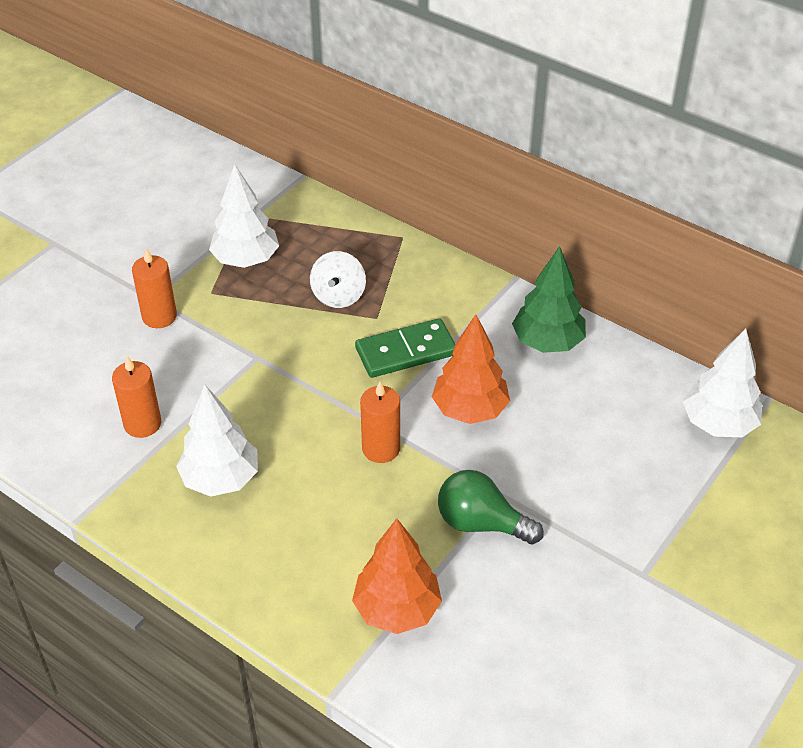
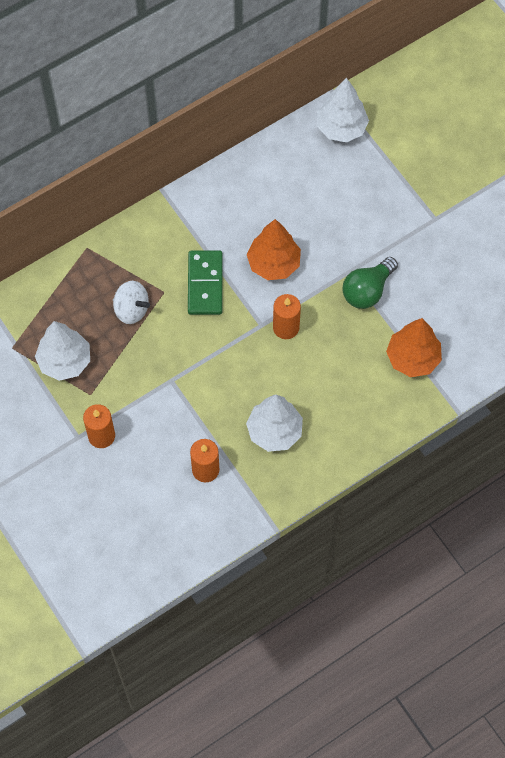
camera: 70 degrees left, 20 degrees up
green tree [512,246,586,353] -> none

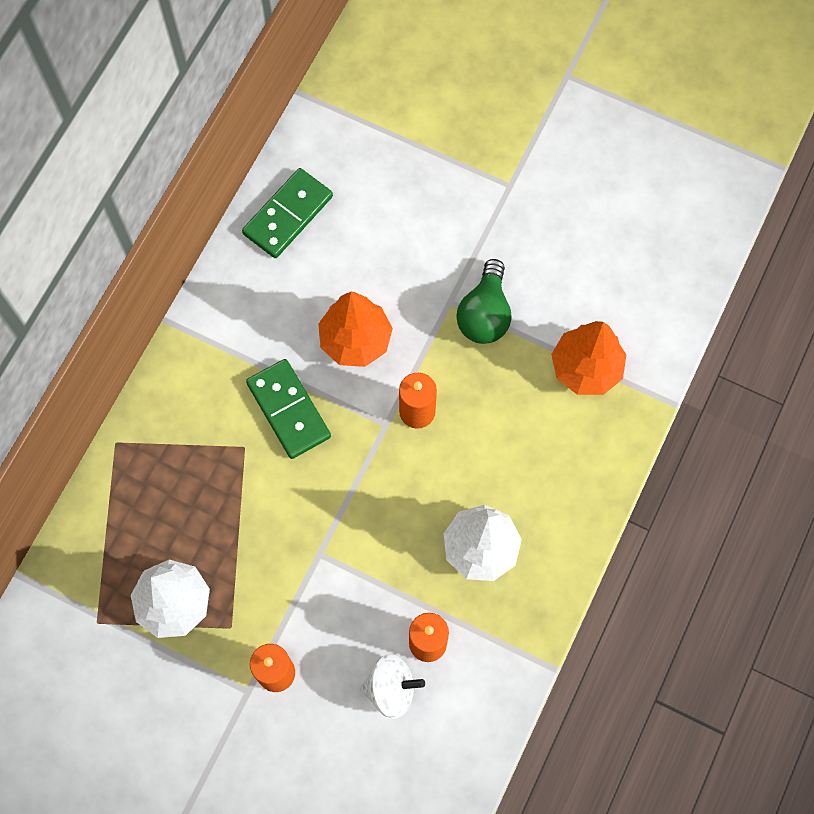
camera: 30 degrees left, 5 degrees up
white spinning top [113,281,150,324] -> white spinning top moved to [360,654,425,719]
white tree [317,78,369,142] -> none
none -> green domino [242,168,333,258]

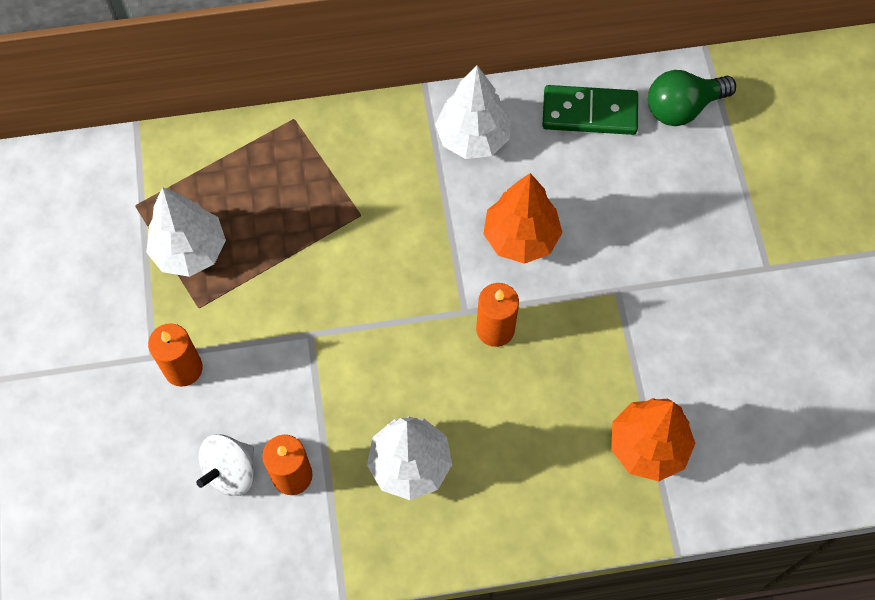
camera: 55 degrees right, 5 degrees down
green domino [246,359,331,459] -> none
white spinning top [360,654,425,719] -> white spinning top turned 75 degrees clockwise [196,434,254,496]
green light bulb [457,259,511,344] -> green light bulb moved to [648,70,736,126]
none -> white tree [435,65,511,159]

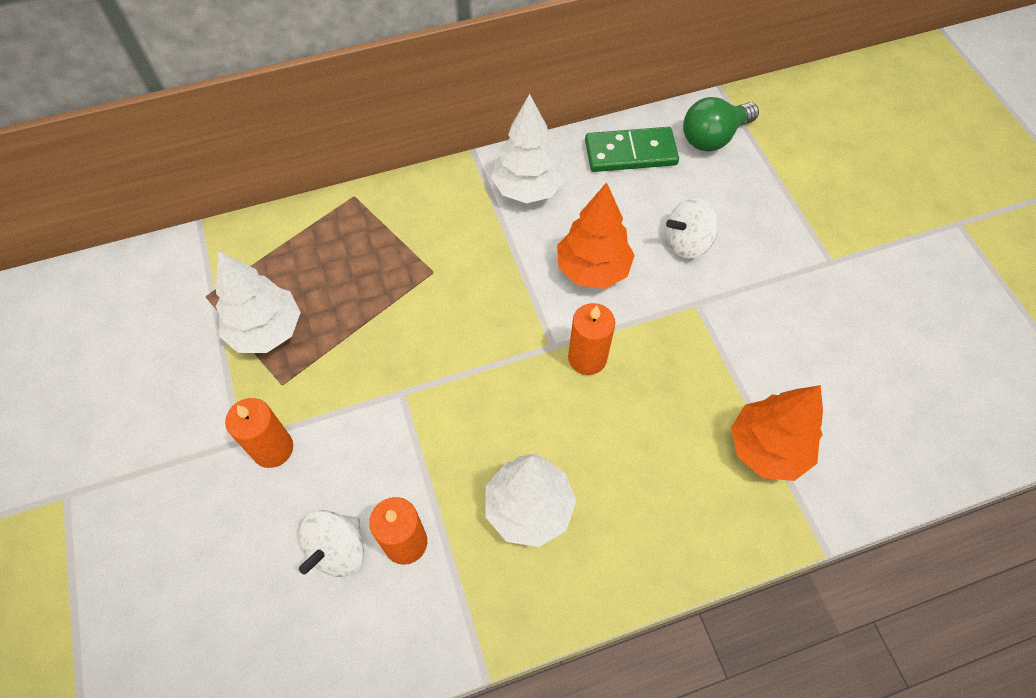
camera: 10 degrees left, 5 degrees down
none -> white spinning top [666,198,719,259]

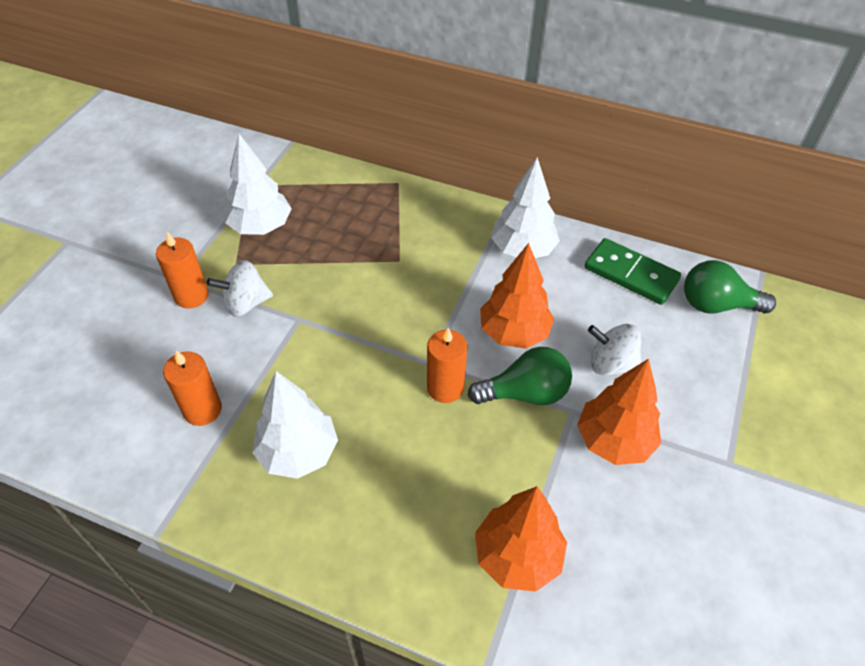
camera: 40 degrees right, 10 degrees down
white spinning top [299,510,364,577] -> white spinning top moved to [206,260,273,317]
none -> green light bulb [468,347,572,405]
none -> orange tree [577,359,661,465]

